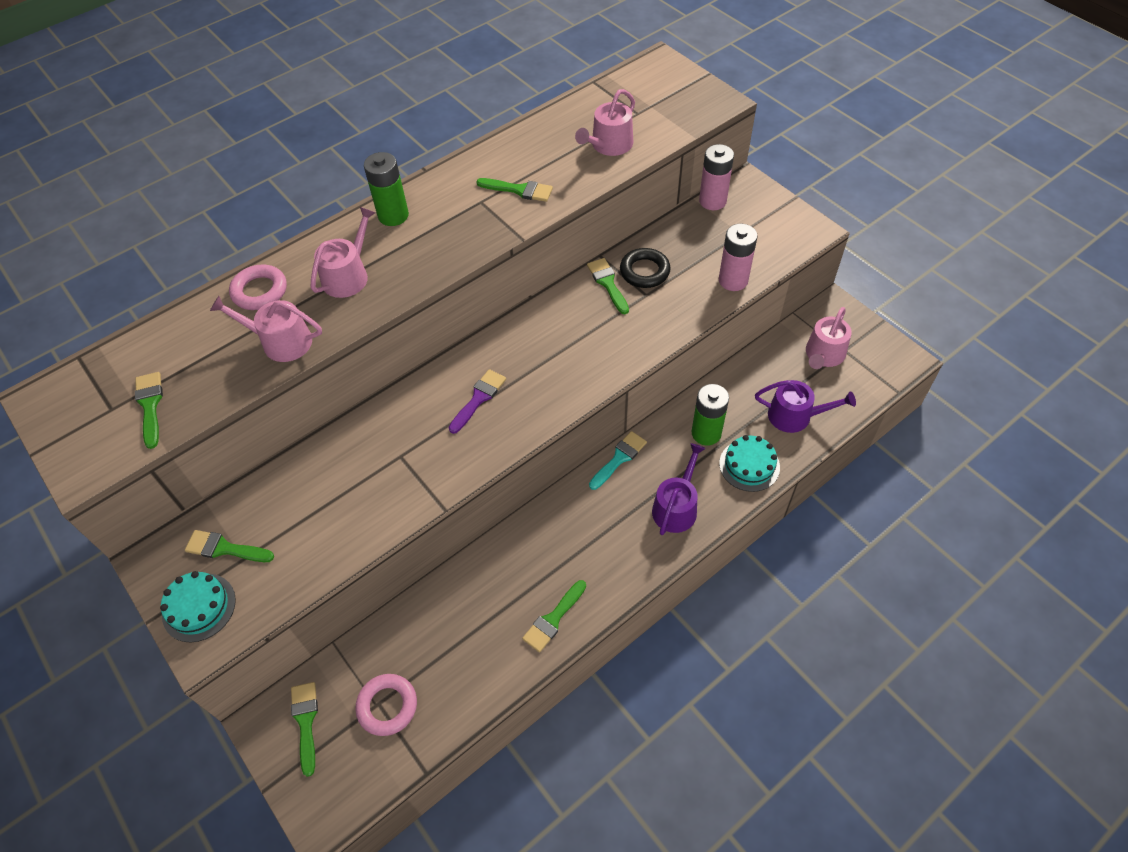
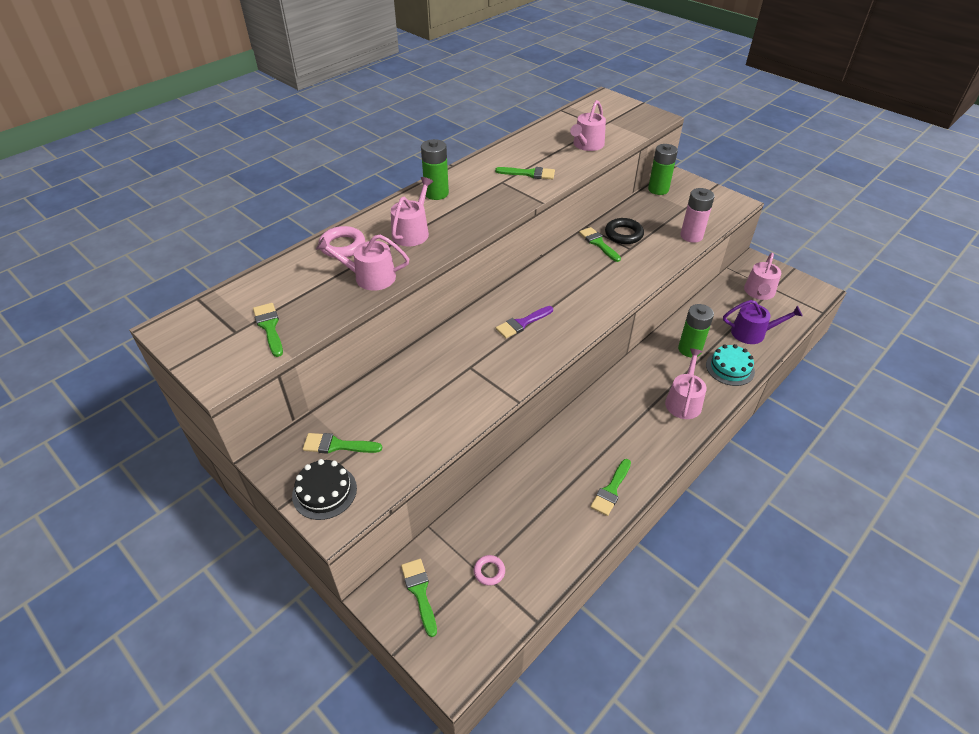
camera: 10 degrees left, 10 degrees down
turquoise cake [160,571,236,642] -> black cake [292,459,357,520]
pink ring [355,674,417,736] -> pink ring [474,555,505,586], size x0.59
purple brush [449,369,506,434] -> purple brush turned 150 degrees counterclockwise [496,306,553,338]
turquoise brush [589,431,647,490] -> none
purple watering can [652,443,706,535] -> pink watering can [665,348,707,419]
pink battery [699,144,734,210] -> green battery [648,144,678,195]

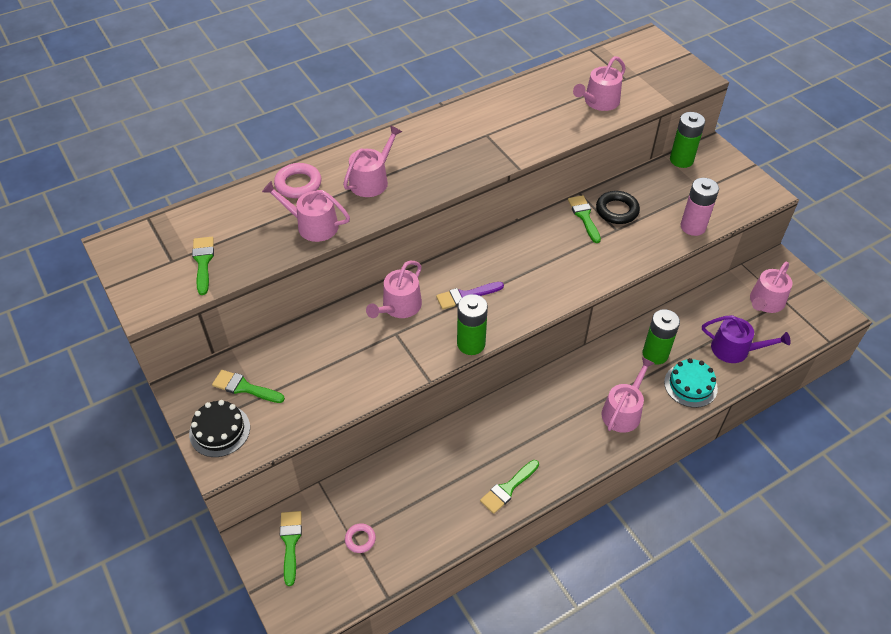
camera: 15 degrees right, 5 degrees up
green battery [421,139,449,200] -> green battery moved to [457,294,488,355]
green brush [495,167,555,179] -> none
none -> pink watering can [366,261,422,318]

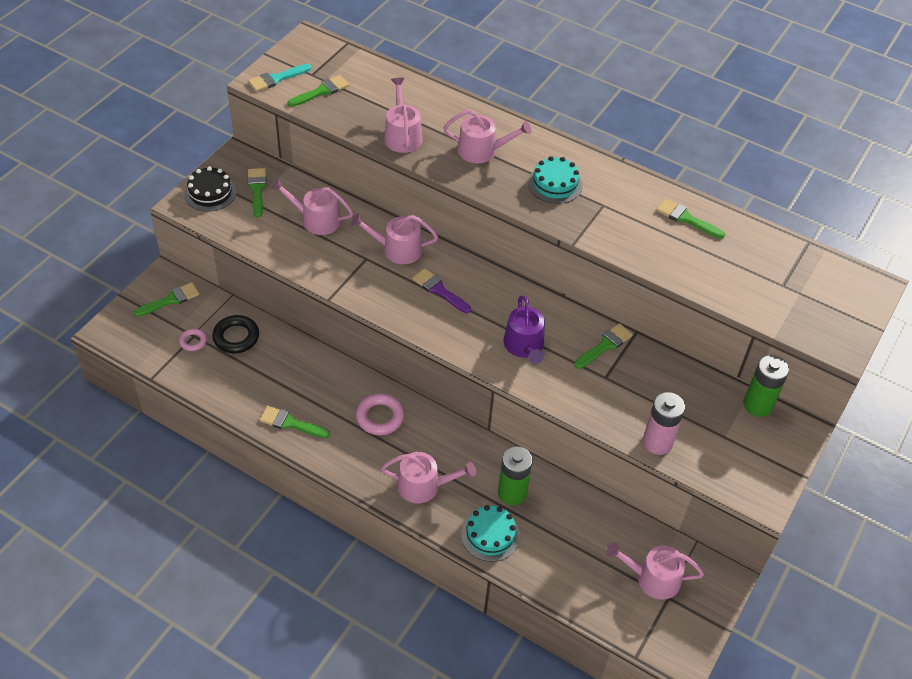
camera: 60 degrees right, 0 degrees up
pink ring [274,163,321,198] -> pink ring moved to [356,393,404,435]
green battery [457,294,488,355] -> none
pink watering can [573,56,626,111] -> pink watering can moved to [271,178,353,235]
black ring [596,191,640,224] -> black ring moved to [212,315,259,353]
purple watering can [702,315,791,363] -> purple watering can moved to [503,295,545,364]
none -> turquoise brush [248,64,312,92]
none -> turquoise cake [528,156,582,204]
none -> green brush [656,199,725,239]

